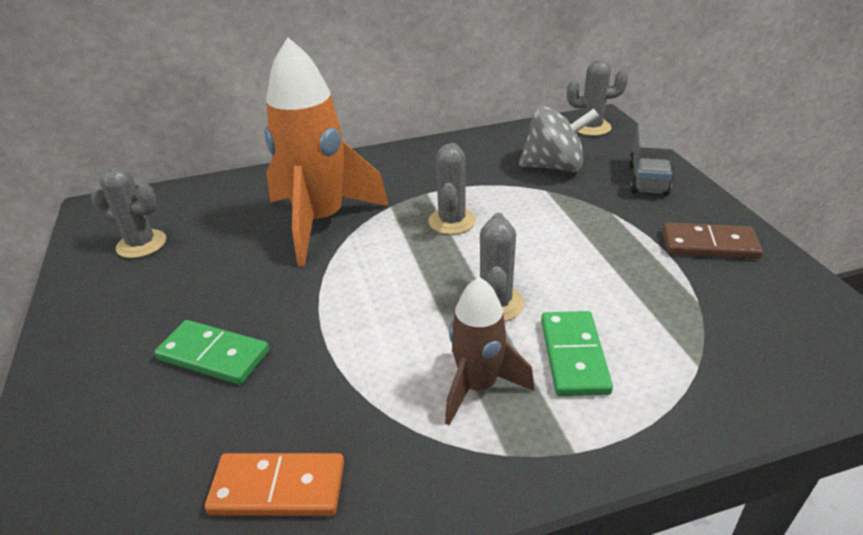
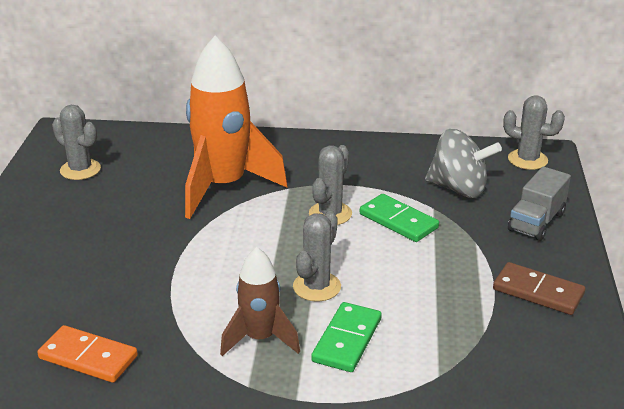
camera: 20 degrees right, 5 degrees down
green domino [154,320,269,385] -> green domino moved to [360,194,439,242]

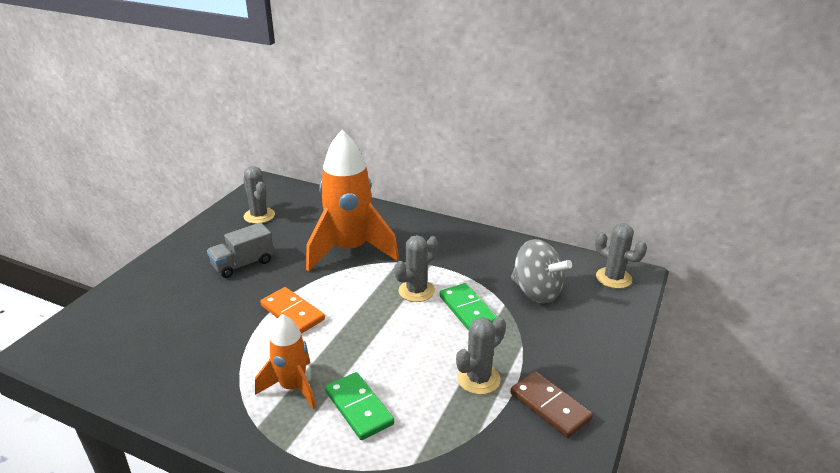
camera: 20 degrees right, 0 degrees up
orange domino [37,325,138,383] -> orange domino moved to [260,287,325,334]
brown rocket [220,247,300,356] -> orange rocket [255,314,316,409]
grey cactus [293,211,341,302] -> grey cactus moved to [456,317,506,395]
green domino [311,302,382,372] -> green domino turned 75 degrees counterclockwise [325,372,394,440]
grey truck [508,166,571,241] -> grey truck moved to [207,223,274,278]

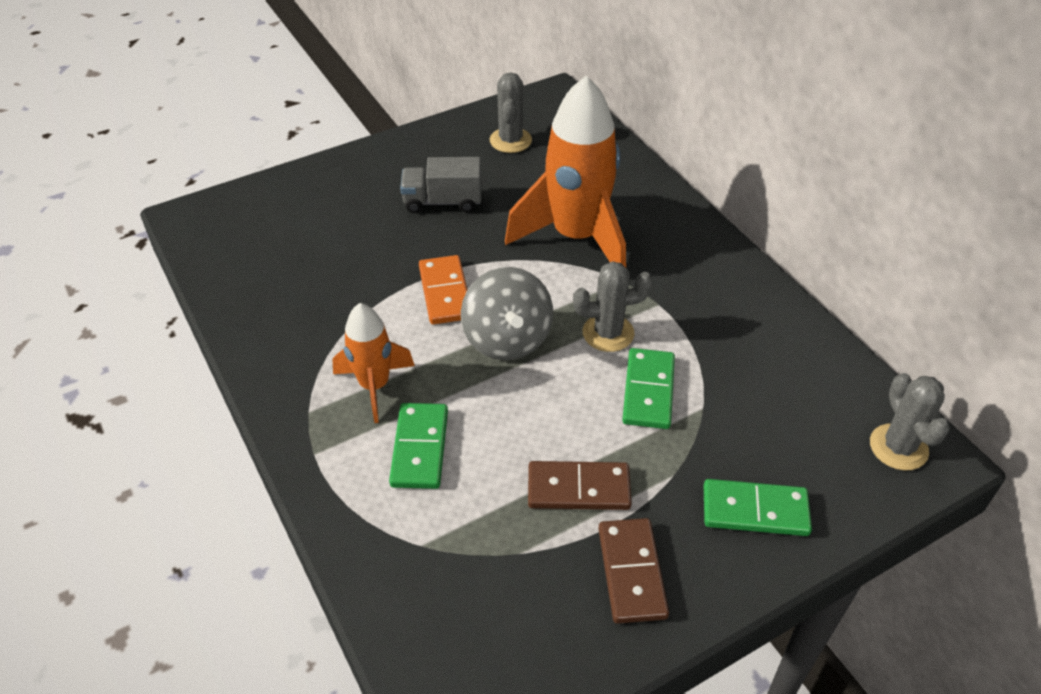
camera: 35 degrees right, 15 degrees up
grey cactus [456,317,506,395] -> brown domino [528,461,632,510]
grey spinning top [511,239,572,304] -> grey spinning top moved to [461,267,553,360]
none -> green domino [704,479,812,536]

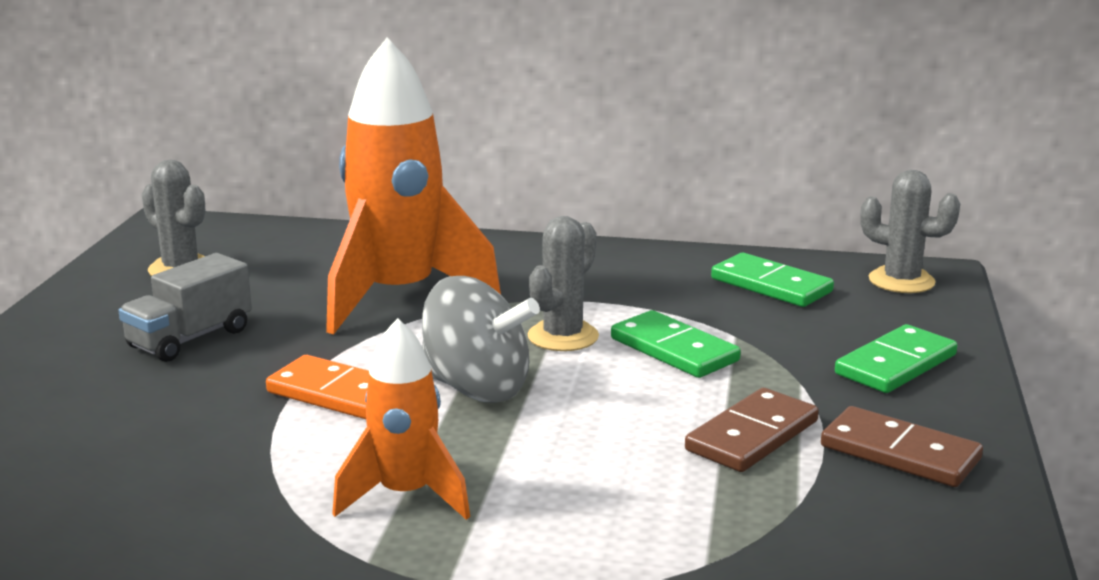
camera: 50 degrees left, 25 degrees down
green domino [389,403,448,489] -> green domino moved to [711,253,834,307]

